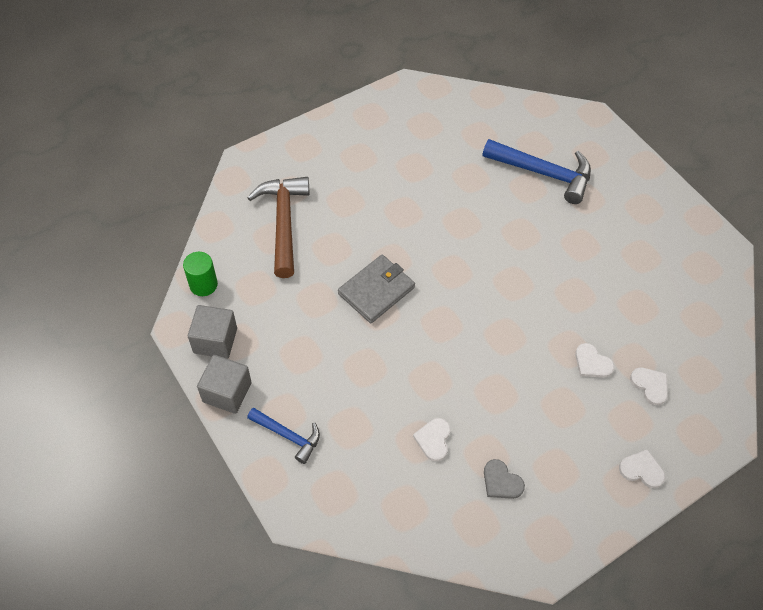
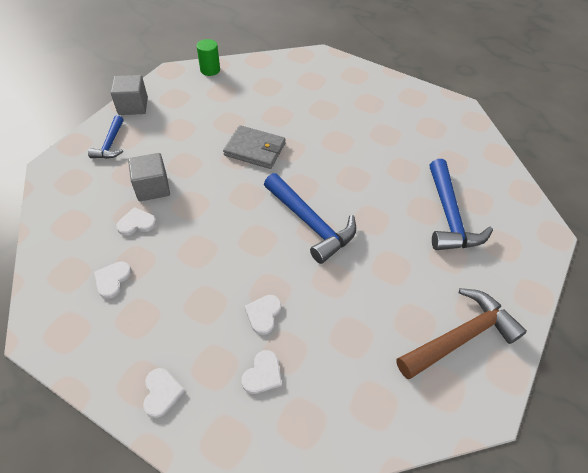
camera: 65 degrees right, 5 degrees down
grey cube [188,305,237,359] -> grey cube moved to [128,153,170,201]
brown hammer [247,177,309,278] -> brown hammer moved to [396,288,527,379]
grey heart [484,459,525,499] -> white heart [94,261,132,299]
none -> blue hammer [264,173,356,264]

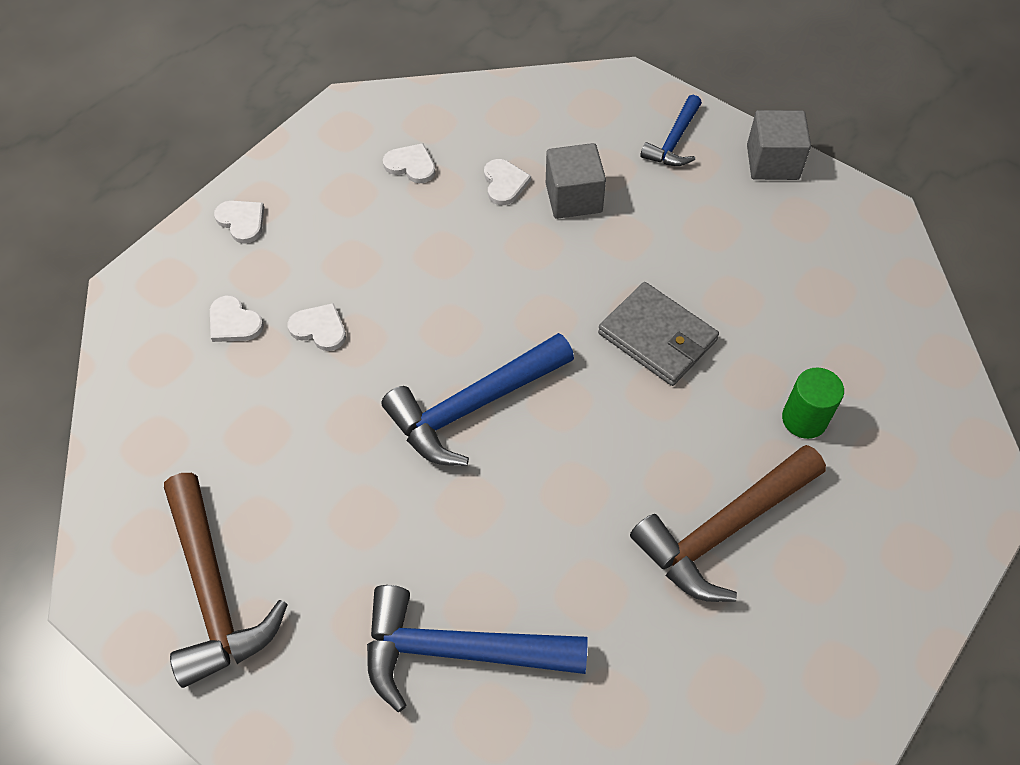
camera: 100 degrees right, 5 degrees up
blue hammer [88,115,123,159] -> blue hammer turned 75 degrees counterclockwise [640,95,702,166]
white heart [143,368,185,418] -> white heart turned 135 degrees counterclockwise [214,201,264,244]
green cylinder [197,39,220,76] -> green cylinder moved to [782,368,844,439]
grey wallet [223,125,286,169] -> grey wallet turned 75 degrees counterclockwise [598,282,719,386]
none -> brown hammer [630,445,826,602]

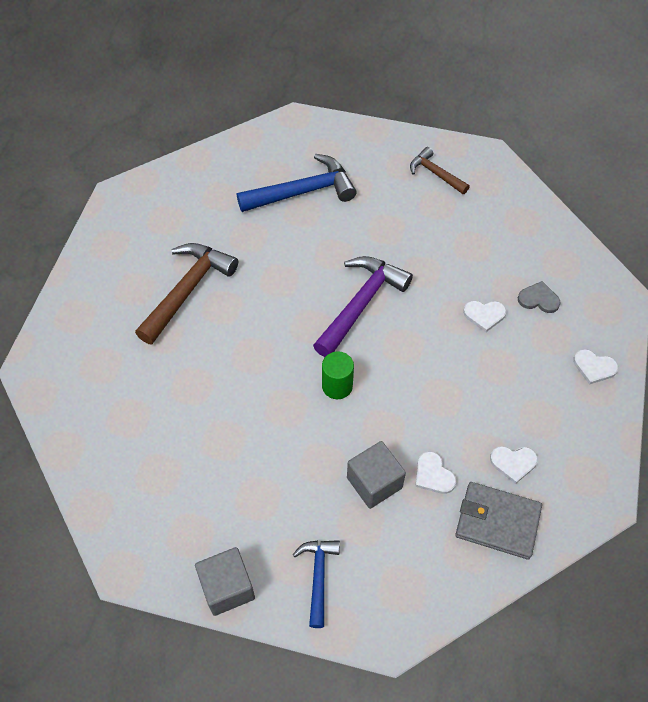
camera: 155 degrees right, 0 degrees up
brown hammer [164,473,288,688] -> brown hammer [410,147,470,194], size x0.58
white heart [210,295,264,342] -> grey heart [518,281,561,313]
blue hammer [382,333,574,466] -> purple hammer [313,256,413,357]
grey wallet [598,282,719,386] -> grey wallet moved to [455,482,542,560]
green cylinder [782,368,844,439] -> green cylinder moved to [322,351,354,399]

